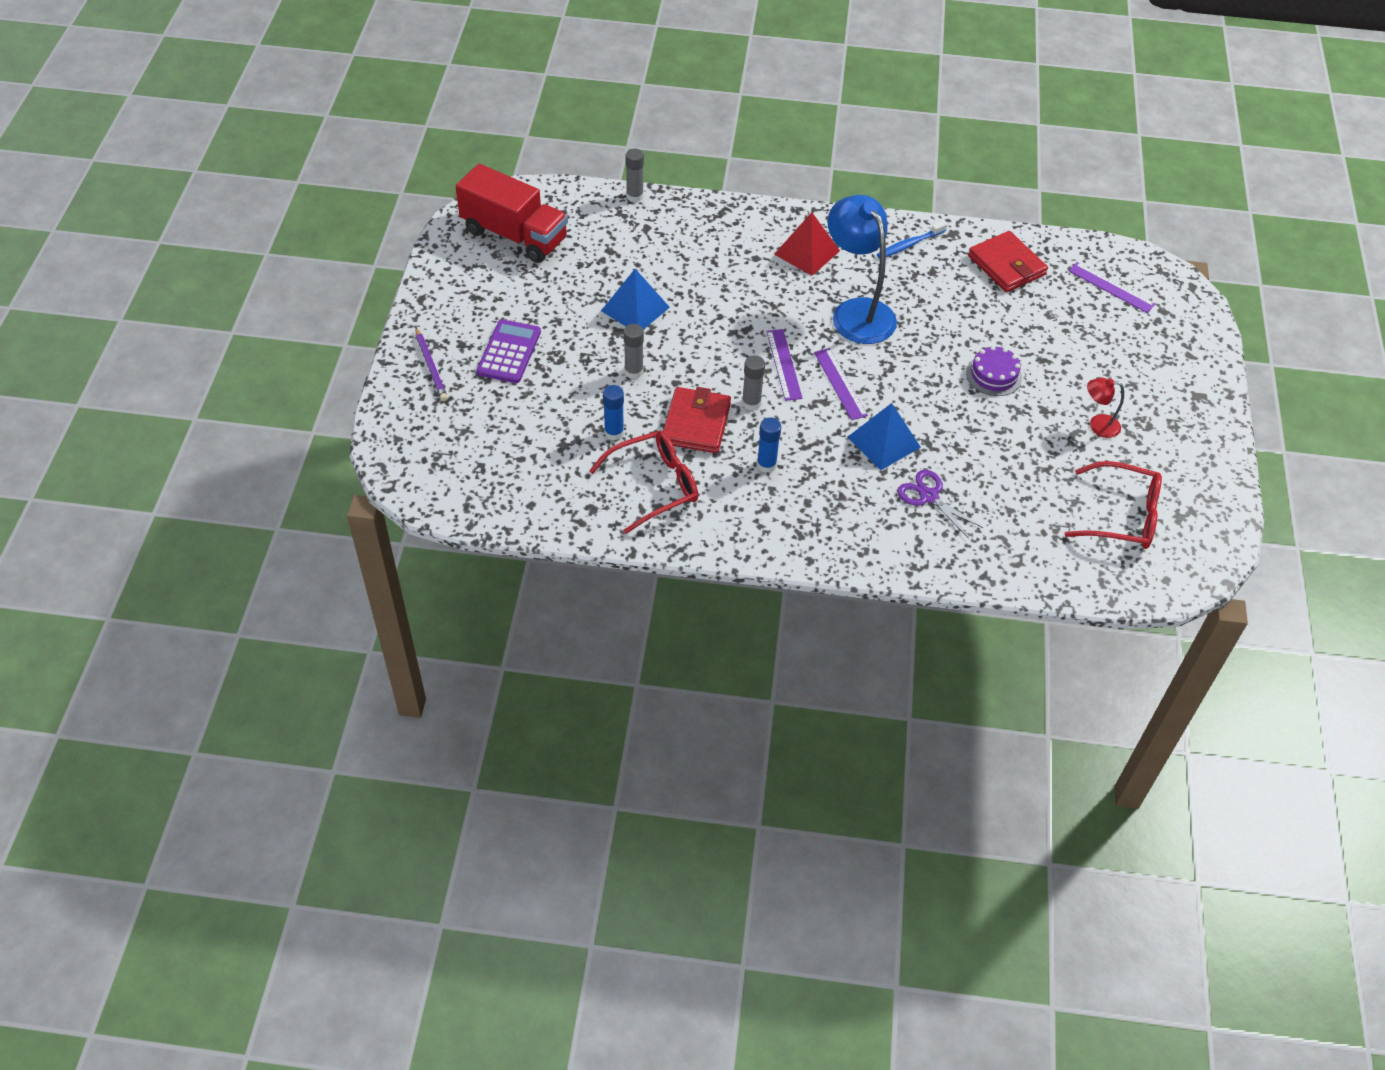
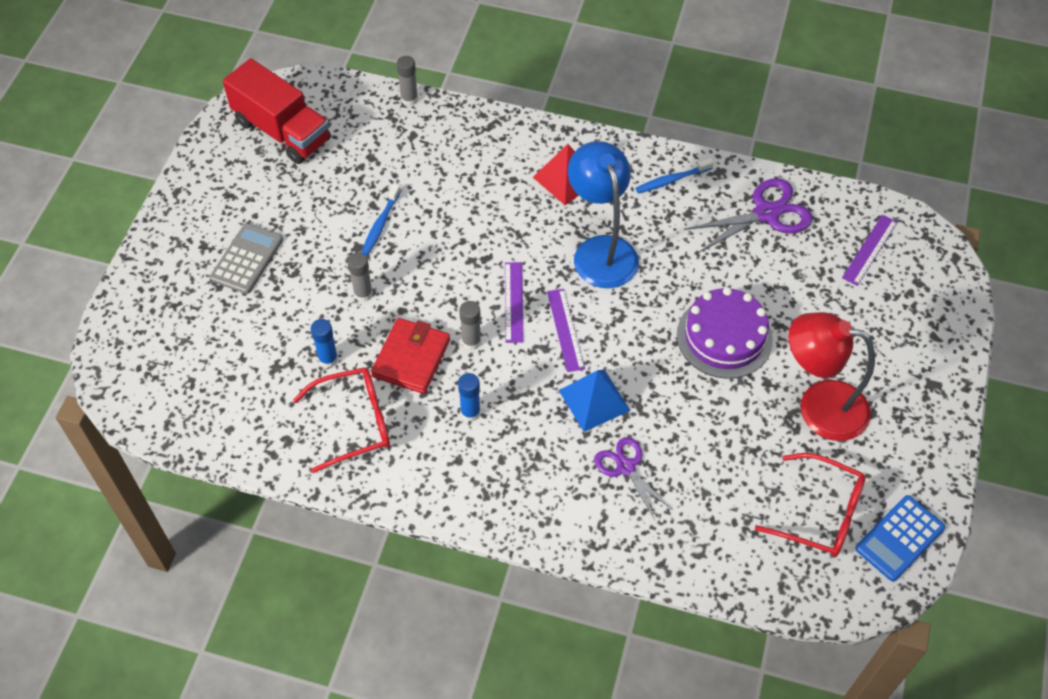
camera: 10 degrees right, 5 degrees up
purple pencil [415,327,448,401] -> none
purple calculator [477,319,541,383] -> grey calculator [210,223,283,294]
blue pyramid [601,269,670,330] -> blue toothbrush [361,184,401,255]
purple cake [966,346,1022,396] -> purple cake [677,287,773,379], size x1.68
red wallet [968,231,1048,292] -> purple scissors [684,178,813,253]
purple ruler [1069,262,1156,313] -> purple ruler turned 75 degrees clockwise [842,215,898,286]
red lamp [1087,378,1124,438] -> red lamp [788,312,875,441], size x2.17
none -> blue calculator [855,495,945,582]

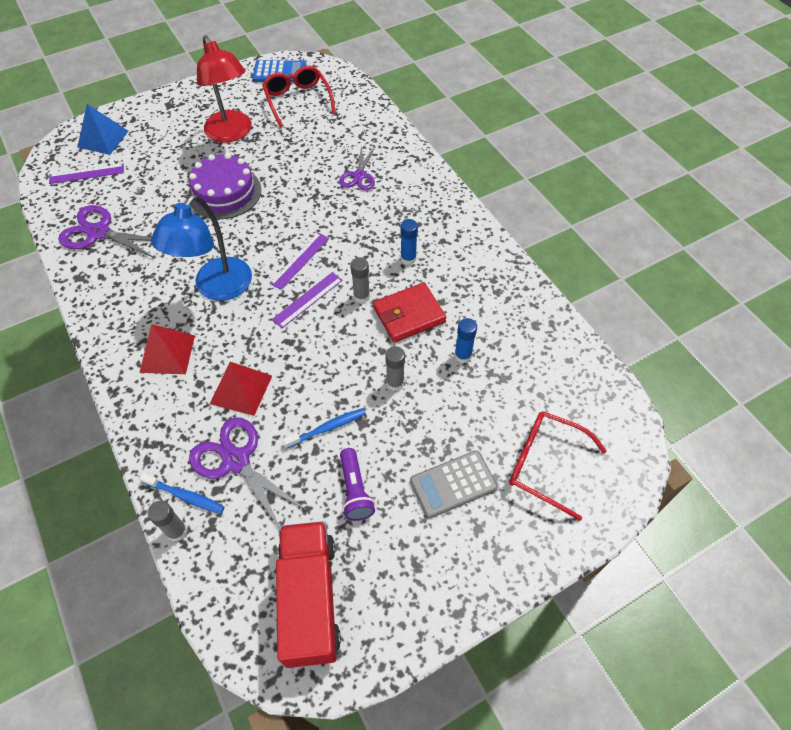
camera: 135 degrees left, 0 degrees up
red glasses [293,367,390,473] -> red glasses moved to [509,411,607,521]
blue pyramid [559,370,631,432] -> blue pyramid moved to [77,104,128,155]
blue toothbrush [635,158,714,193] -> blue toothbrush moved to [139,473,224,514]
none -> purple scissors [189,417,308,528]
none -> red pyramid [210,362,272,416]
none -> purple flashlight [340,448,375,521]

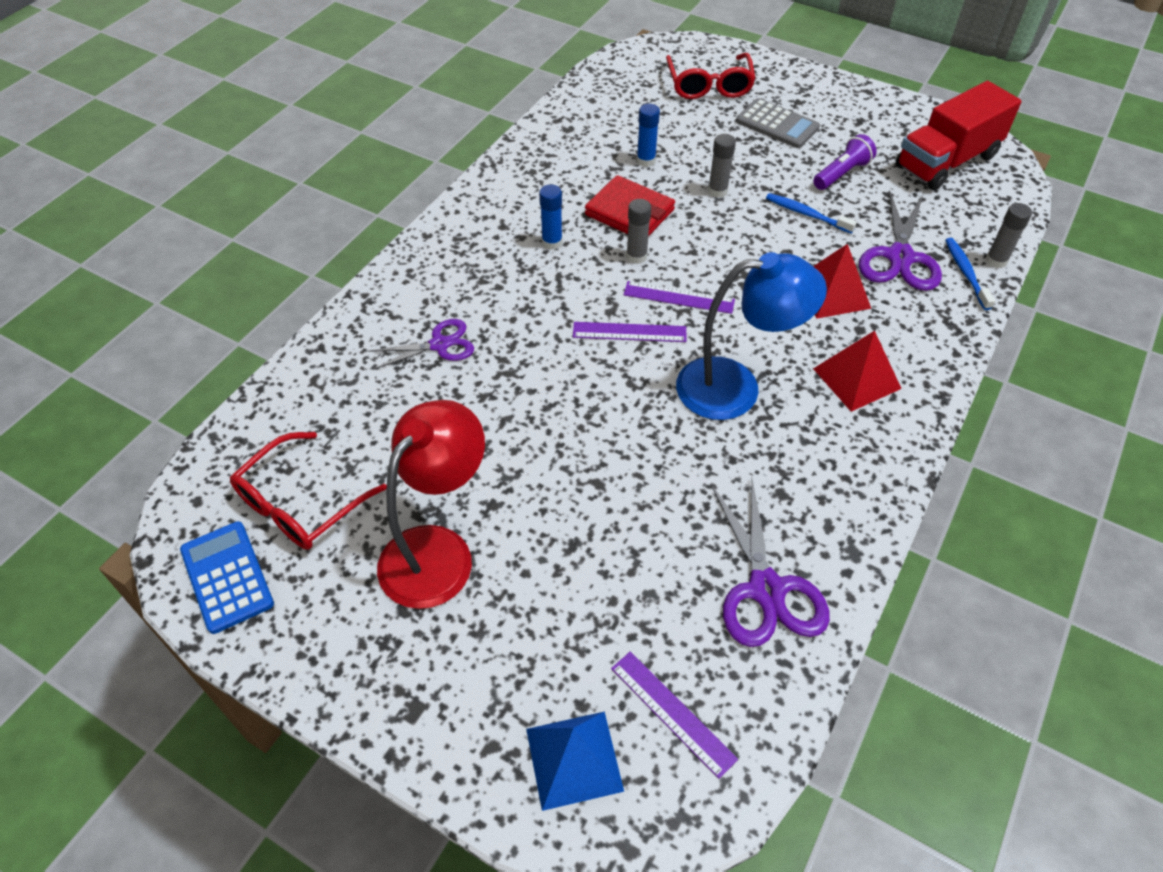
camera: 120 degrees left, 5 degrees down
purple cake [188,153,261,219] -> none

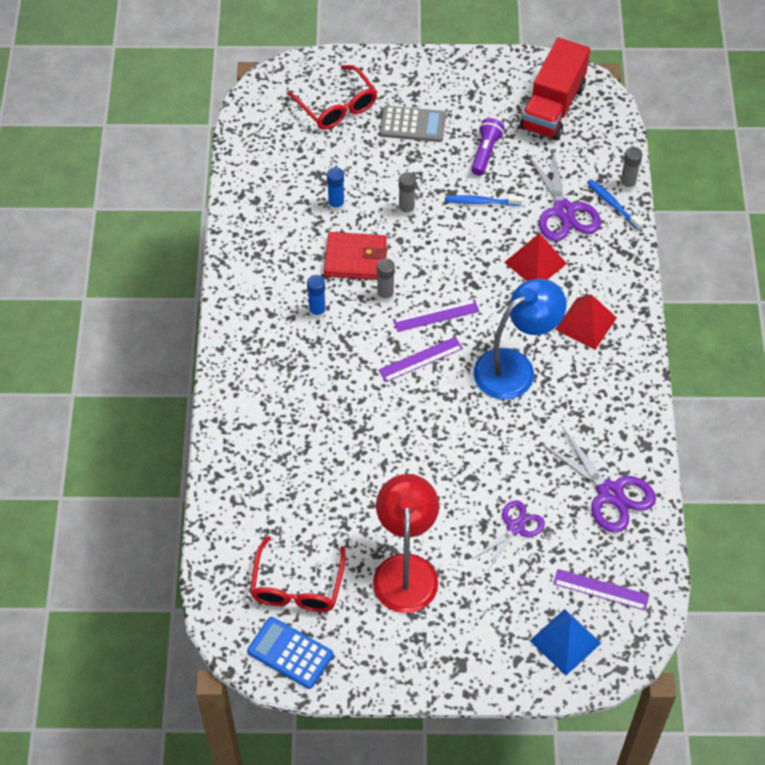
camera: 30 degrees left, 5 degrees up
purple scissors [368,319,474,370] -> purple scissors moved to [473,500,545,570]

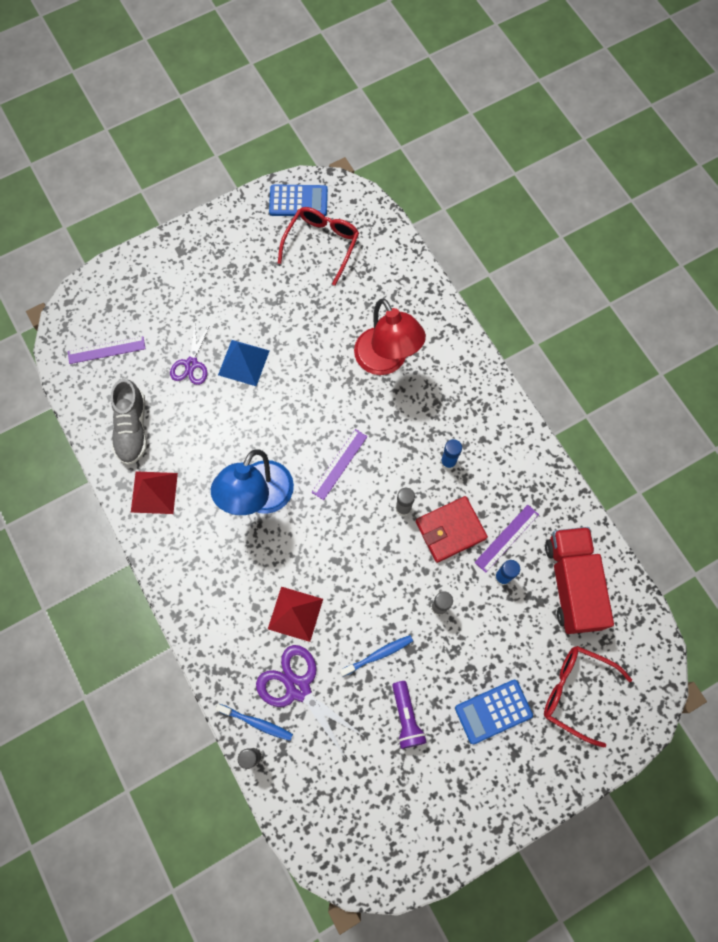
camera: 150 degrees right, 15 degrees up
red glasses [250,536,346,612] -> red glasses turned 45 degrees clockwise [278,207,359,286]
red lamp [373,474,439,613] -> red lamp moved to [354,298,426,375]
grey calculator [379,106,446,142] -> blue calculator [455,680,533,744]
purple ruler [393,299,479,332] -> purple ruler moved to [475,505,539,573]
red truck [520,38,590,140] -> red truck moved to [545,527,614,634]
blue pyramid [530,609,601,675] -> blue pyramid moved to [218,340,269,386]
purple scissors [541,426,656,533] -> grey shoe [111,379,147,465]
red pyramid [555,294,617,350] -> red pyramid moved to [131,471,178,514]

